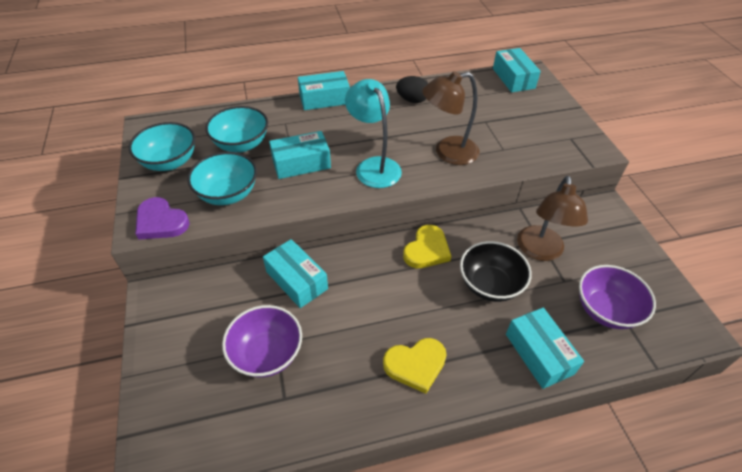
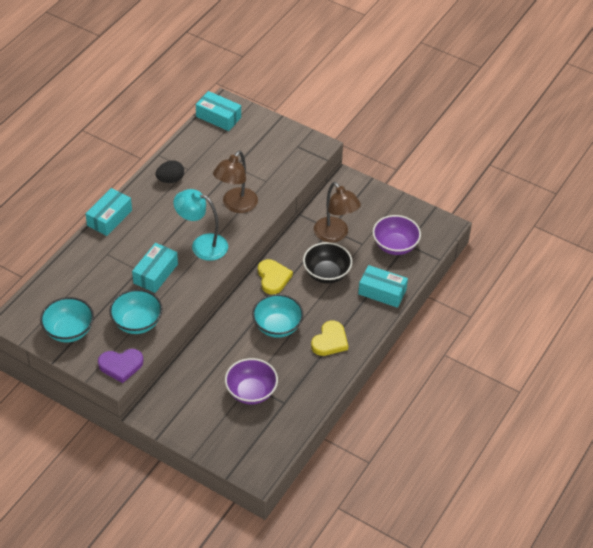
camera: 45 degrees left, 0 degrees up
turquoise bowl [205,106,268,152] -> turquoise bowl moved to [252,294,303,338]
turquoise box [263,239,328,308] -> none

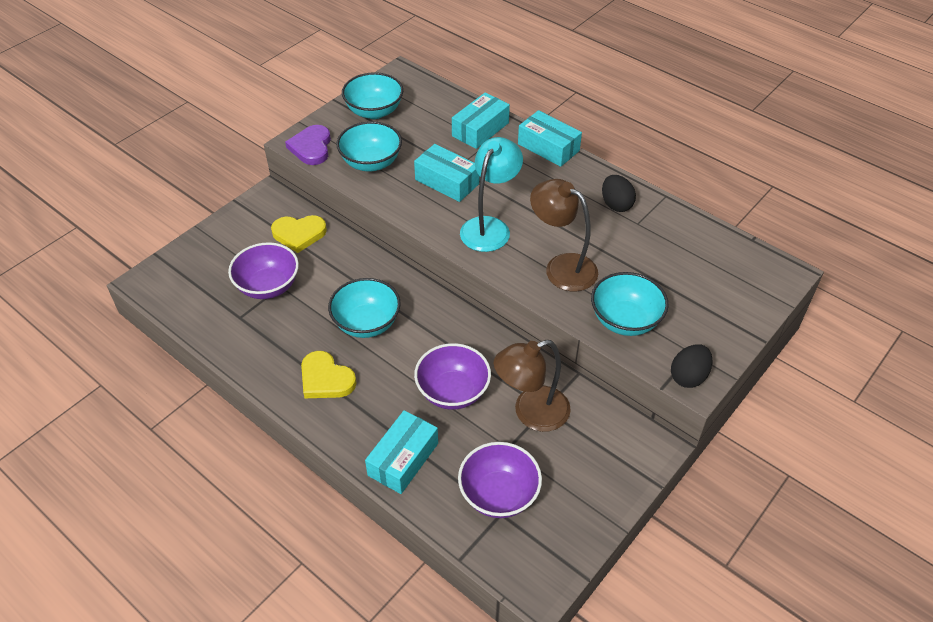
camera: 100 degrees right, 0 degrees up
turquoise box [196,91,241,131] -> turquoise box moved to [452,92,510,149]
yellow heart [258,259,293,294] -> yellow heart moved to [271,215,327,253]
black bowl [303,242,352,284] -> purple bowl [414,343,491,410]
none -> turquoise bowl [591,272,669,336]
none -> black egg [671,344,713,388]

